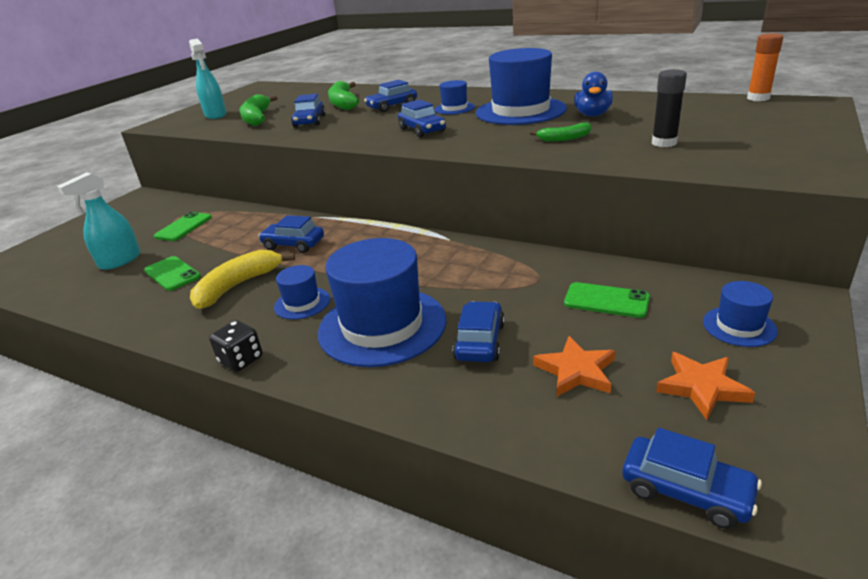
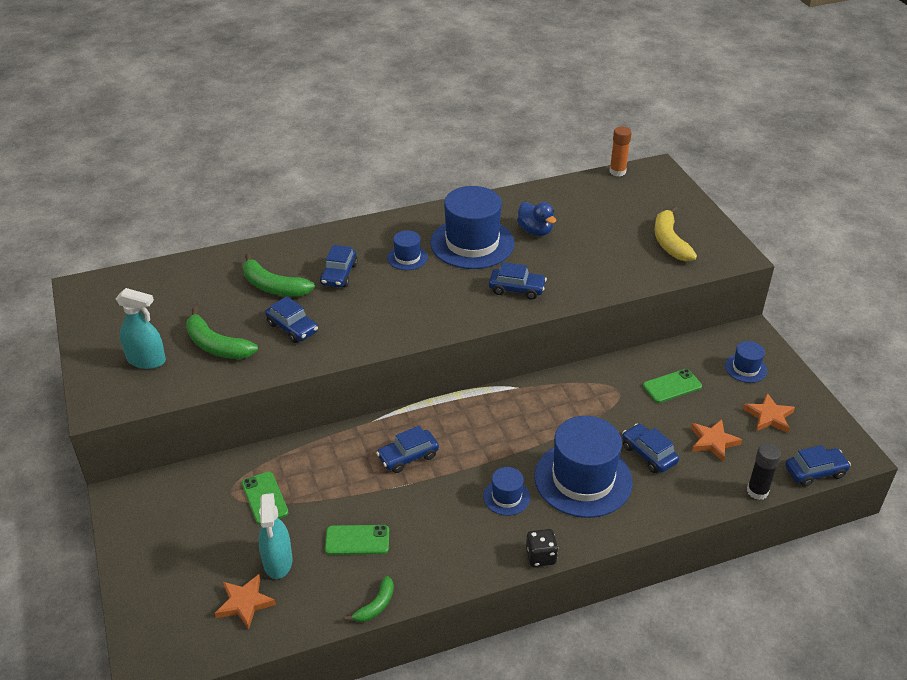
camera: 50 degrees left, 10 degrees up
yellow banana [190,250,295,309] -> yellow banana moved to [654,206,697,262]
blue car [398,100,446,137] -> blue car moved to [489,262,547,300]
green banana [530,122,591,142] -> green banana moved to [345,576,394,622]
black glue stick [652,69,687,147] -> black glue stick moved to [747,443,781,500]
none -> orange star [215,574,276,630]

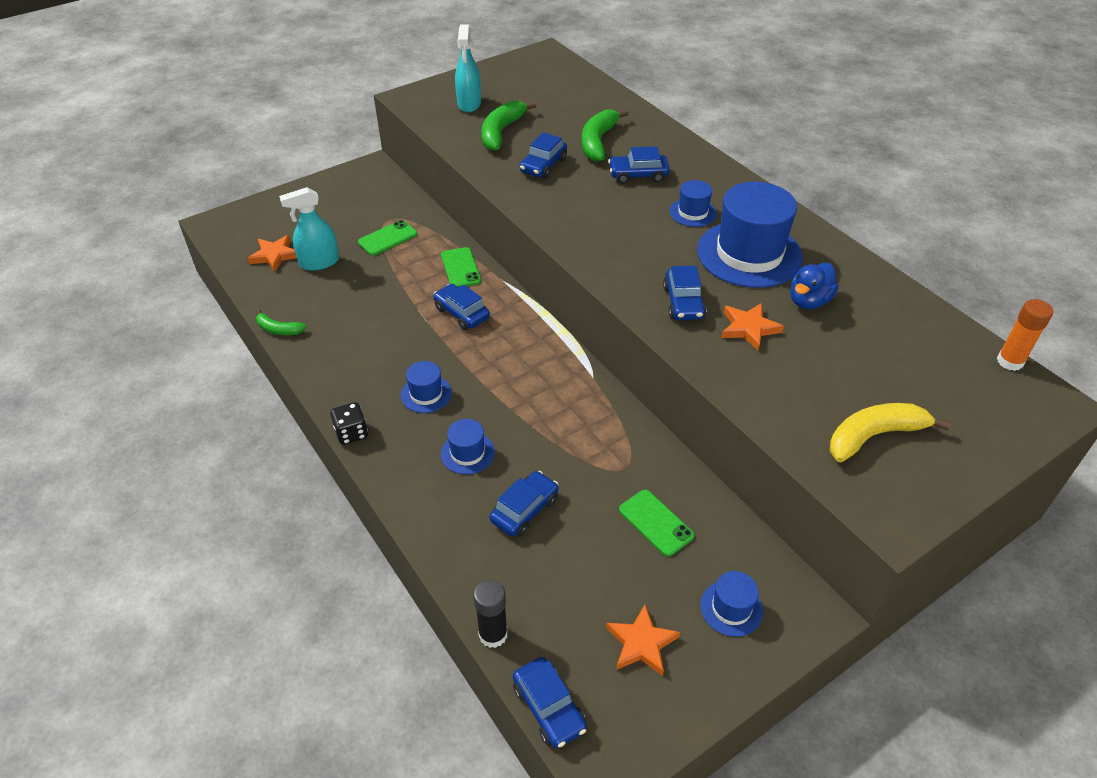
camera: 75 degrees right, 5 degrees up
green phone [325,525,389,555] -> green phone moved to [441,247,481,287]
blue hat [534,416,633,518] -> blue hat [441,419,495,475], size x0.47
orange star [691,419,742,462] -> orange star moved to [721,303,784,351]

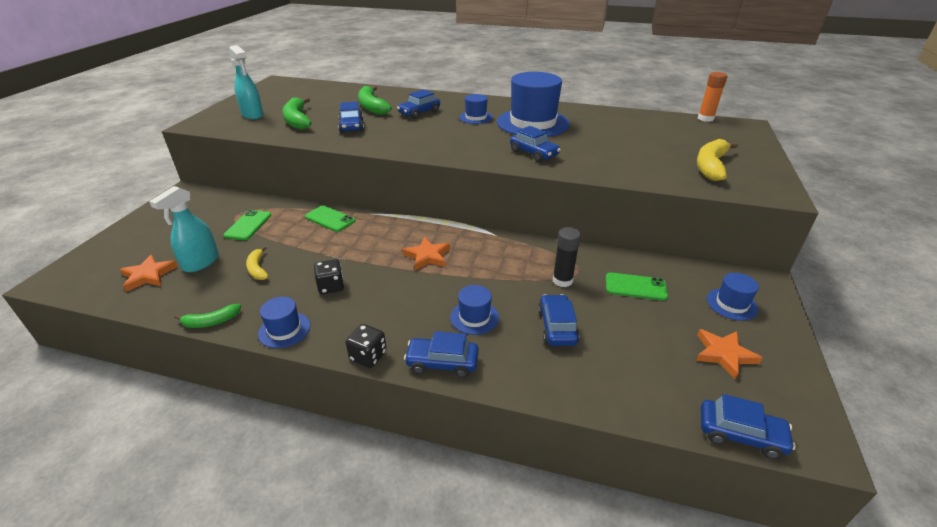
camera: 40 degrees left, 10 degrees down
blue hat [401,361,452,413] -> blue hat moved to [258,297,310,348]
blue car [433,284,490,330] -> blue car moved to [404,331,479,378]
black glue stick [474,580,508,648] -> black glue stick moved to [553,227,581,287]
orange star [721,303,784,351] -> orange star moved to [402,237,450,270]
blue duck [790,263,839,309] -> none
none -> yellow banana [246,246,269,280]
none -> black dice [314,259,344,294]

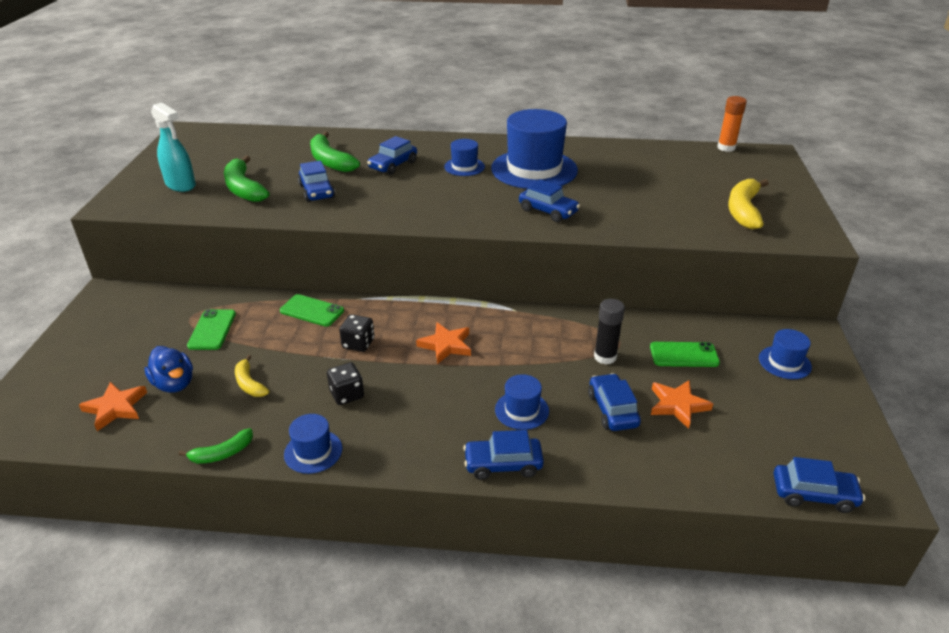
camera: 10 degrees left, 0 degrees up
turquoise spray bottle [149,186,219,272] -> blue duck [144,346,193,393]
black dice [346,324,387,368] -> black dice moved to [339,314,375,352]
orange star [696,329,762,380] -> orange star moved to [651,380,713,429]

